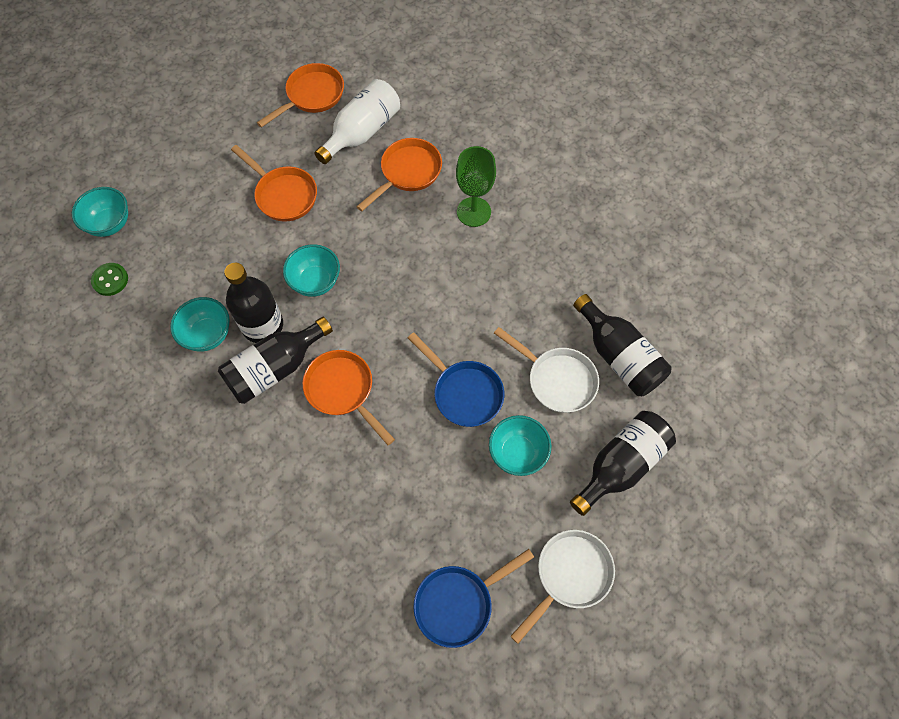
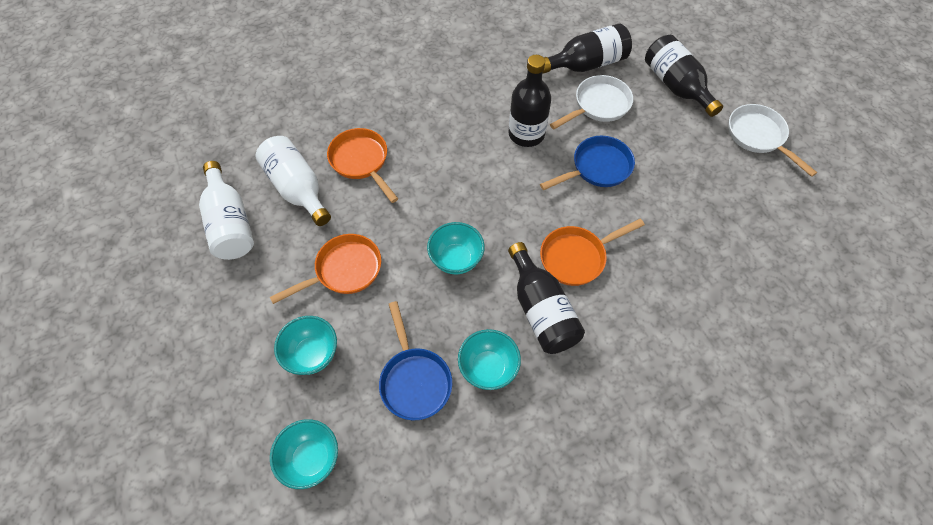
camera: 75 degrees left, 5 degrees down
green button [91,263,128,296] -> none
black bottle [224,263,283,343] -> black bottle moved to [508,55,551,147]
orange pan [257,63,344,128] -> white bottle [199,161,254,260]
blue pan [414,549,534,648] -> blue pan moved to [379,301,452,420]
green goblet [456,146,496,227] -> none
turquoise bowl [489,415,551,476] -> turquoise bowl moved to [274,316,337,375]

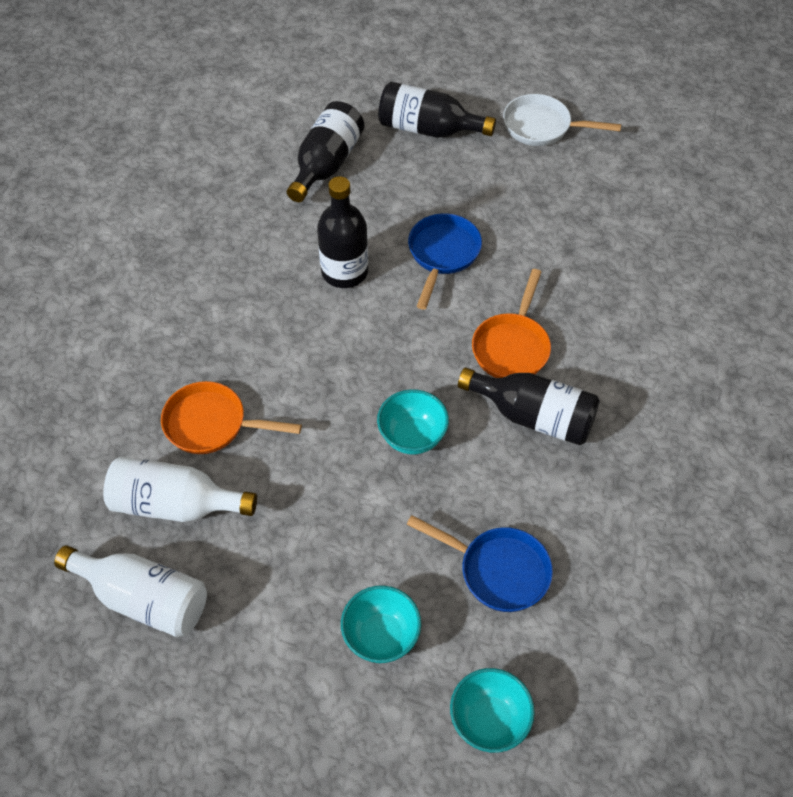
camera: 45 degrees left, 5 degrees down
orange pan [270,234,381,304] -> none
turquoise bowl [458,329,521,390] -> none
white pan [550,75,633,129] -> none

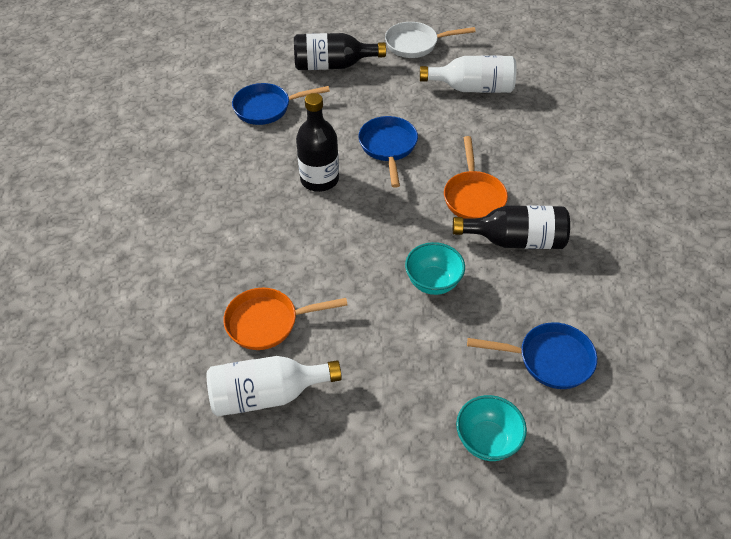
camera: 20 degrees left, 5 degrees down
white bottle [54,545,207,638] -> white bottle moved to [420,55,516,93]
black bottle [287,101,364,202] -> blue pan [232,83,330,125]
turquoise bowl [450,668,535,753] -> none

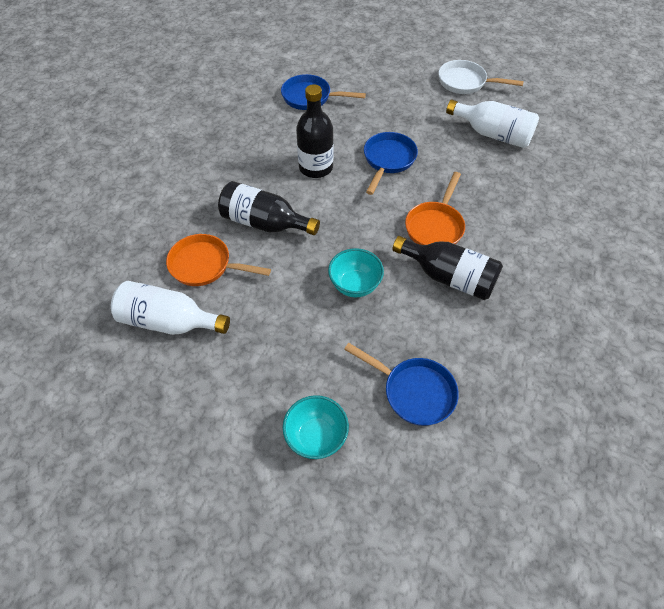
camera: 25 degrees right, 5 degrees up
black bottle [294,33,386,70] -> black bottle moved to [218,181,320,235]

